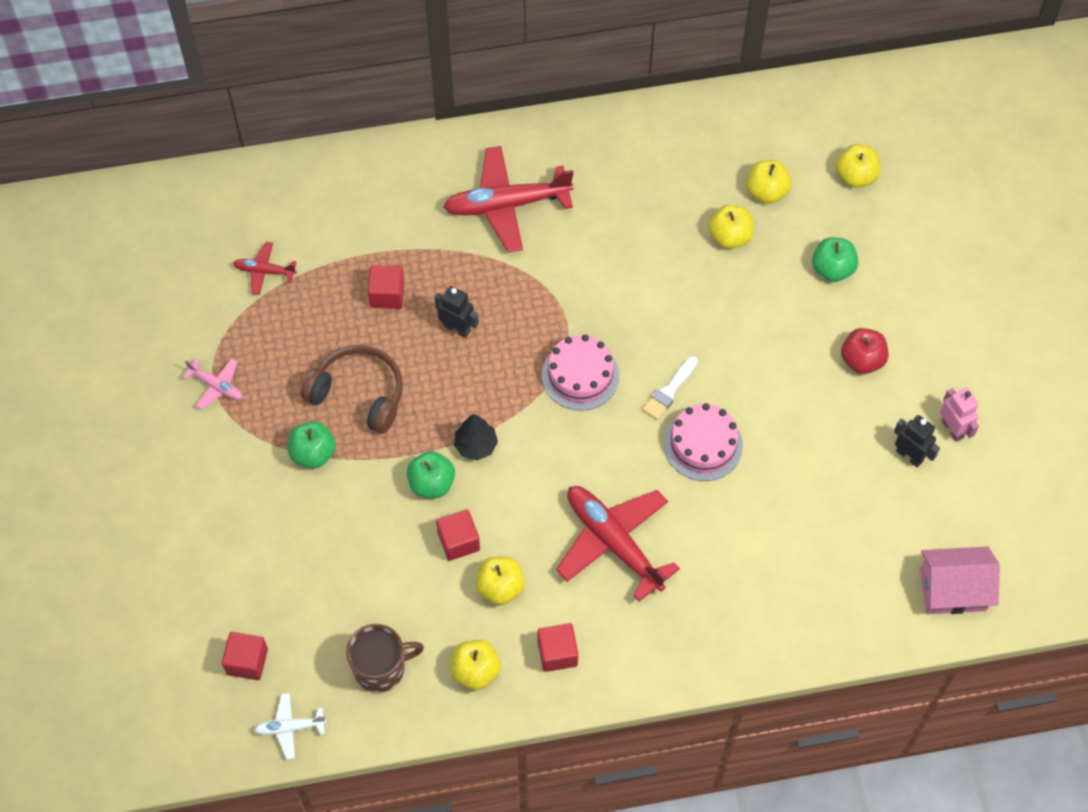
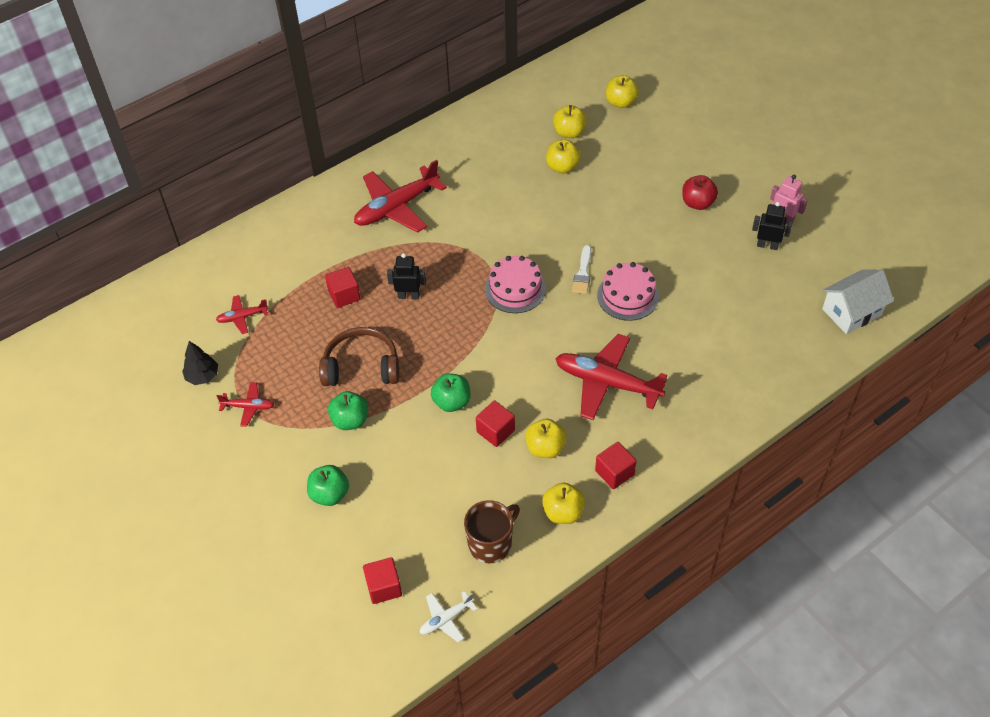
camera: 25 degrees left, 10 degrees down
pink plane [182,358,242,410] -> red plane [217,382,274,427]
black tree [454,414,498,460] -> black tree moved to [182,341,218,385]
green apple [812,237,858,282] -> green apple moved to [307,465,349,506]
pink house [920,546,1000,614] -> white house [822,269,894,334]

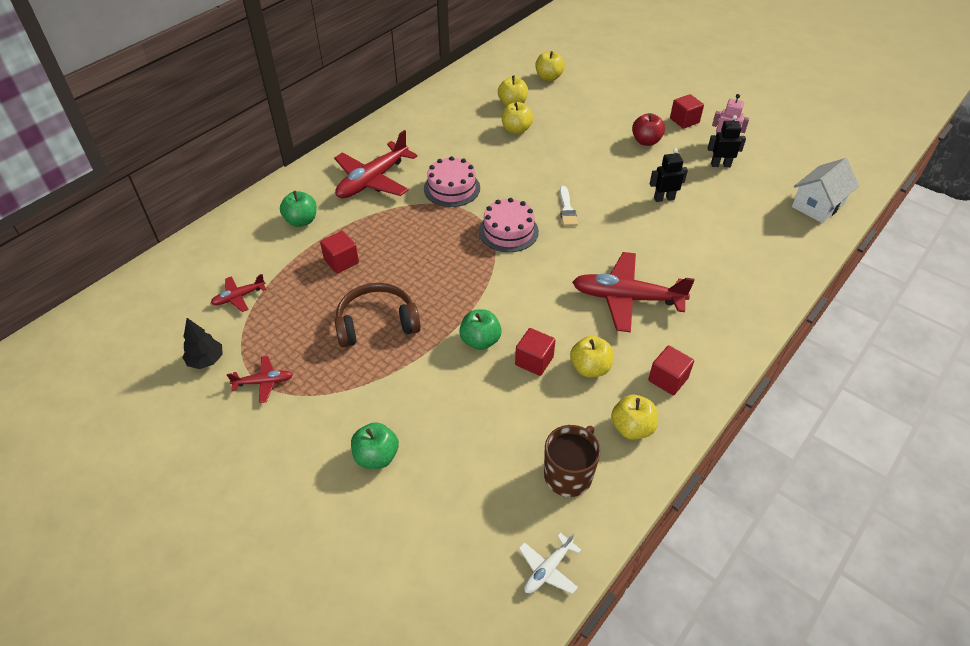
camera: 15 degrees left, 5 degrees down
green apple [328,391,368,430] -> green apple moved to [280,191,317,227]
red cube [363,557,402,604] -> red cube moved to [670,94,704,129]
black robot [387,253,426,299] -> black robot moved to [650,148,688,202]
pink cake [597,262,659,321] -> pink cake moved to [424,156,480,207]

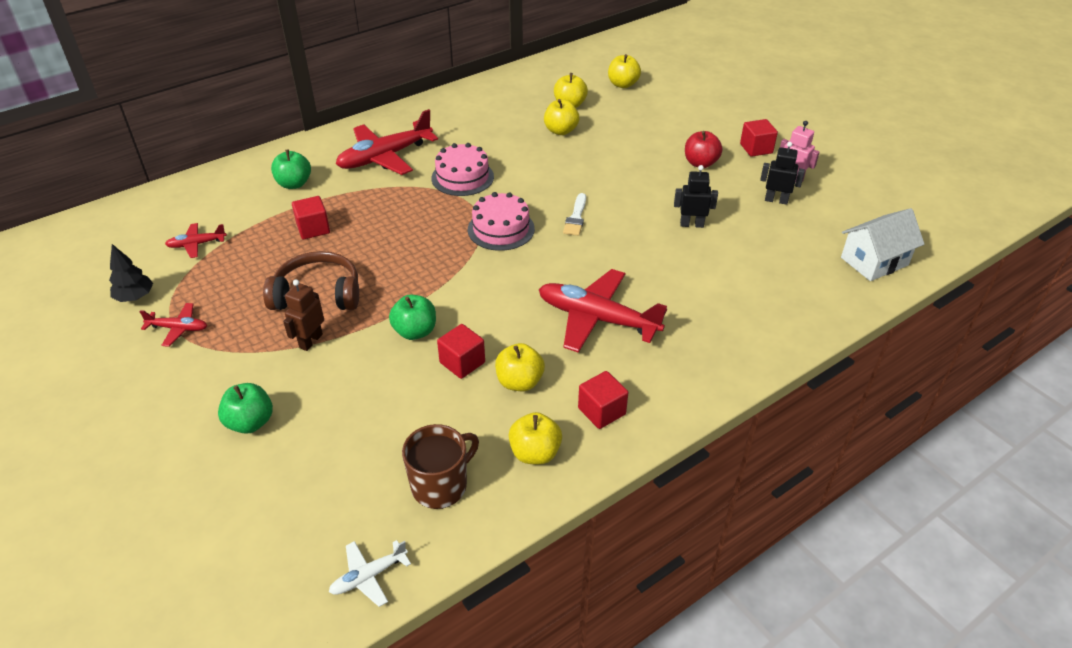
camera: 15 degrees right, 5 degrees down
none -> brown robot [283,280,324,351]

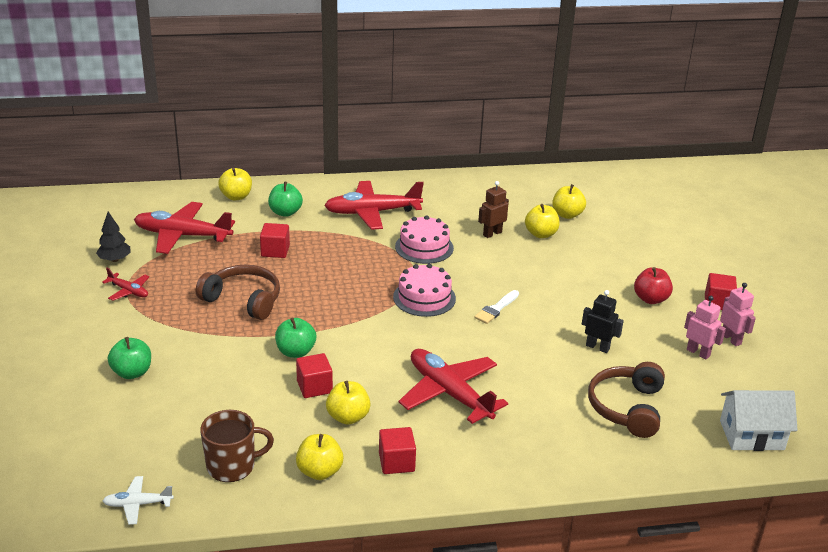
camera: 25 degrees right, 10 degrees down
red plane [165,223,227,258] -> red plane [134,202,235,254], size x2.06
brown robot [283,280,324,351] -> brown robot moved to [478,181,509,238]
yellow apple [608,54,641,88] -> yellow apple moved to [218,168,252,200]
black robot [760,142,805,205] -> pink robot [684,296,726,359]
none -> brown headphones [588,362,665,438]

